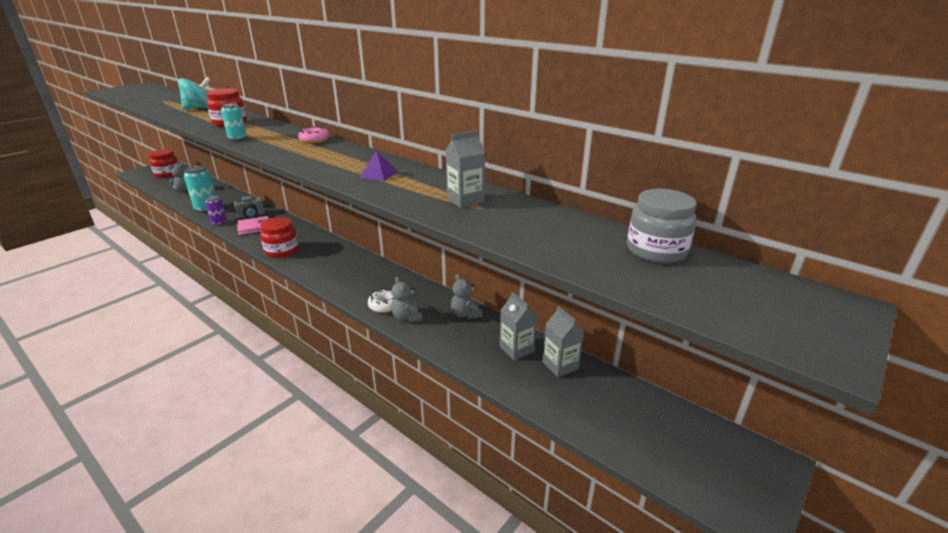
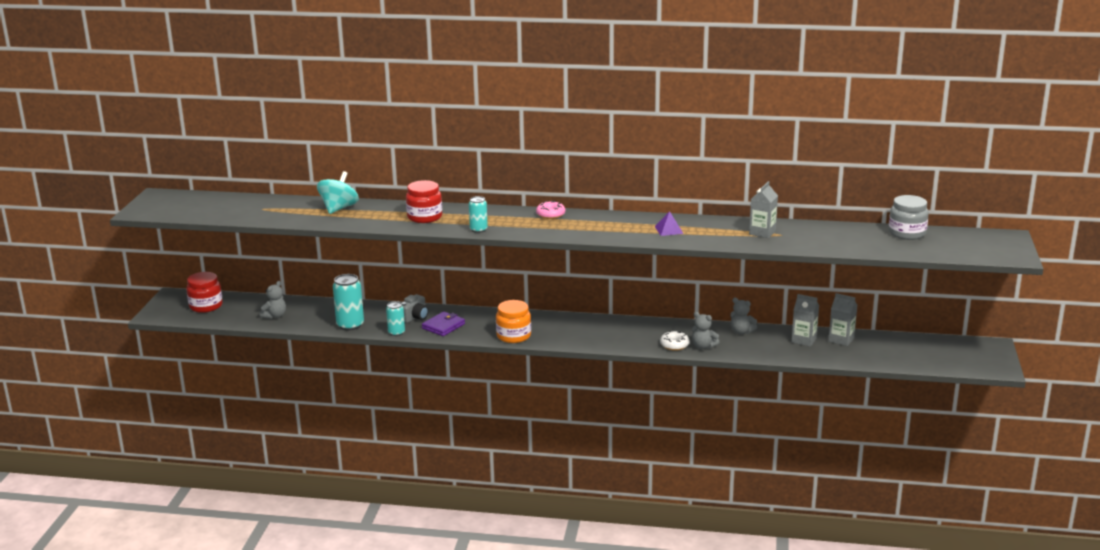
camera: 30 degrees left, 5 degrees down
purple can [205,195,227,226] -> turquoise can [386,301,405,336]
pink wallet [238,216,269,235] -> purple wallet [422,312,465,336]
red jar [260,217,299,258] -> orange jar [496,300,531,343]

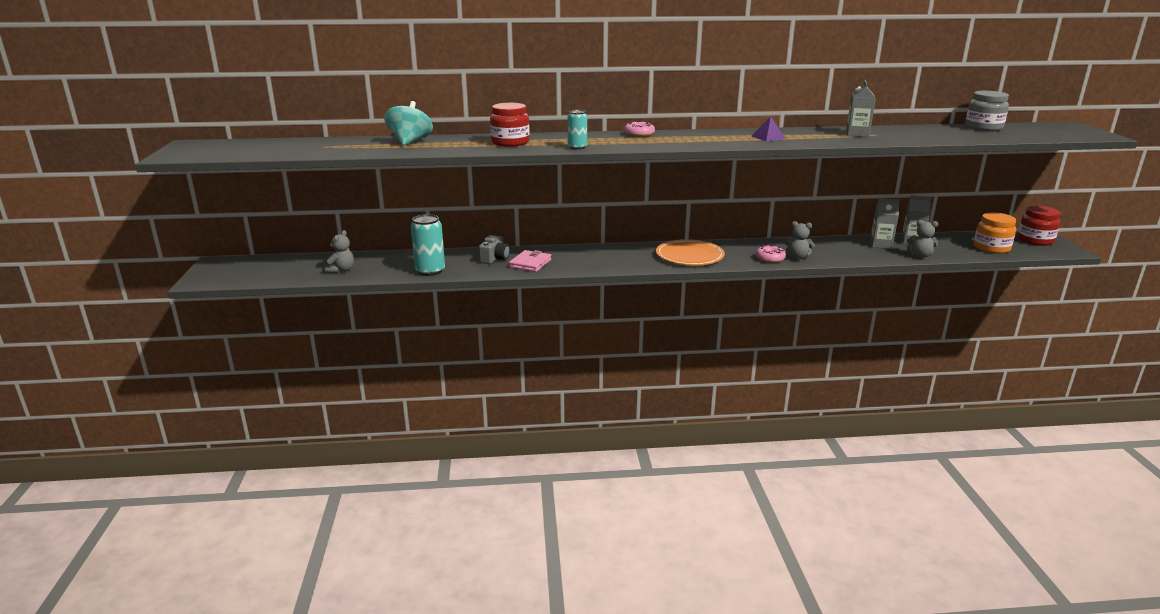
camera: 15 degrees left, 0 degrees up
red jar [186,272,223,313] -> red jar moved to [1018,206,1060,246]
turquoise can [386,301,405,336] -> none
purple wallet [422,312,465,336] -> pink wallet [509,250,551,272]
orange jar [496,300,531,343] -> orange jar moved to [974,212,1016,254]
white donut [660,330,689,351] -> pink donut [756,245,786,263]
grey teddy bear [730,298,757,334] -> grey teddy bear moved to [907,220,938,258]
none -> orange plate [656,239,725,265]

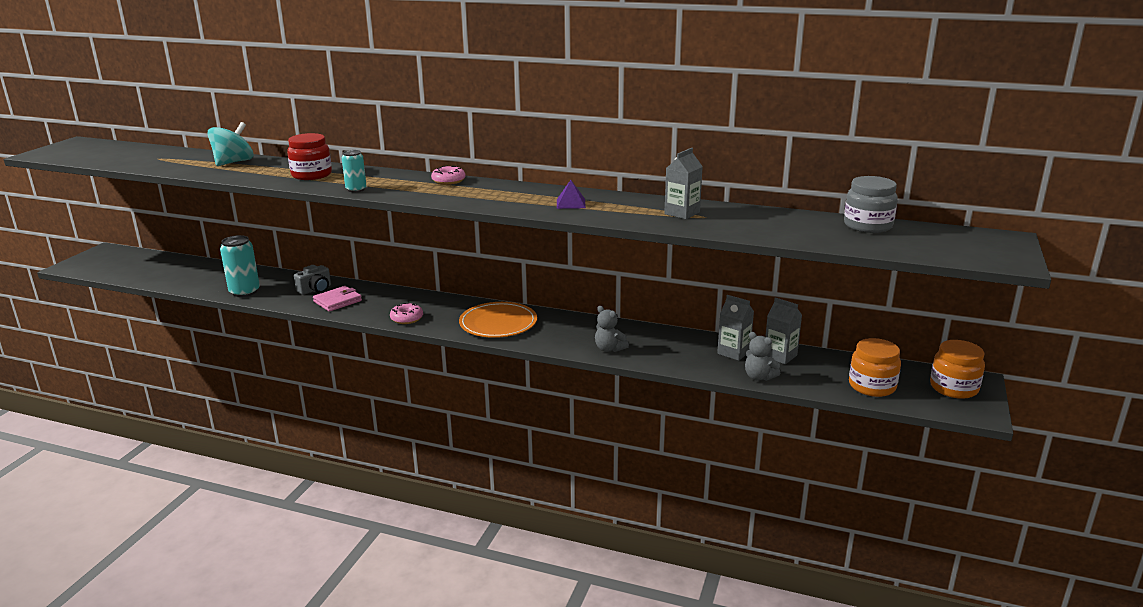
camera: 25 degrees right, 0 degrees up
grey teddy bear [325,230,354,273] -> none
pink donut [756,245,786,263] -> pink donut moved to [390,302,423,324]
red jar [1018,206,1060,246] -> orange jar [930,340,985,399]

